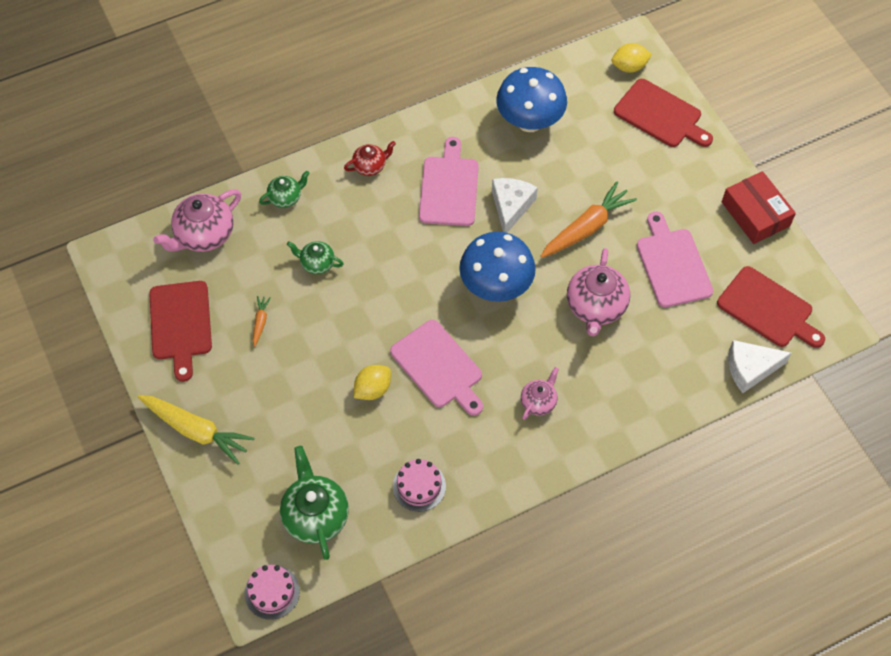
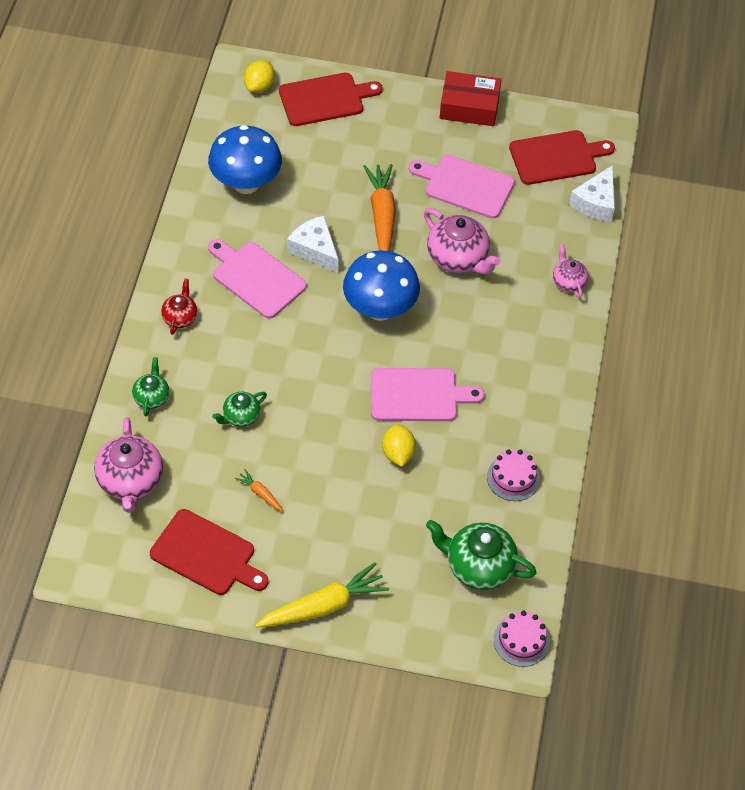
camera: 55 degrees left, 5 degrees down
pink teapot [521,367,559,420] -> pink teapot moved to [553,244,588,298]

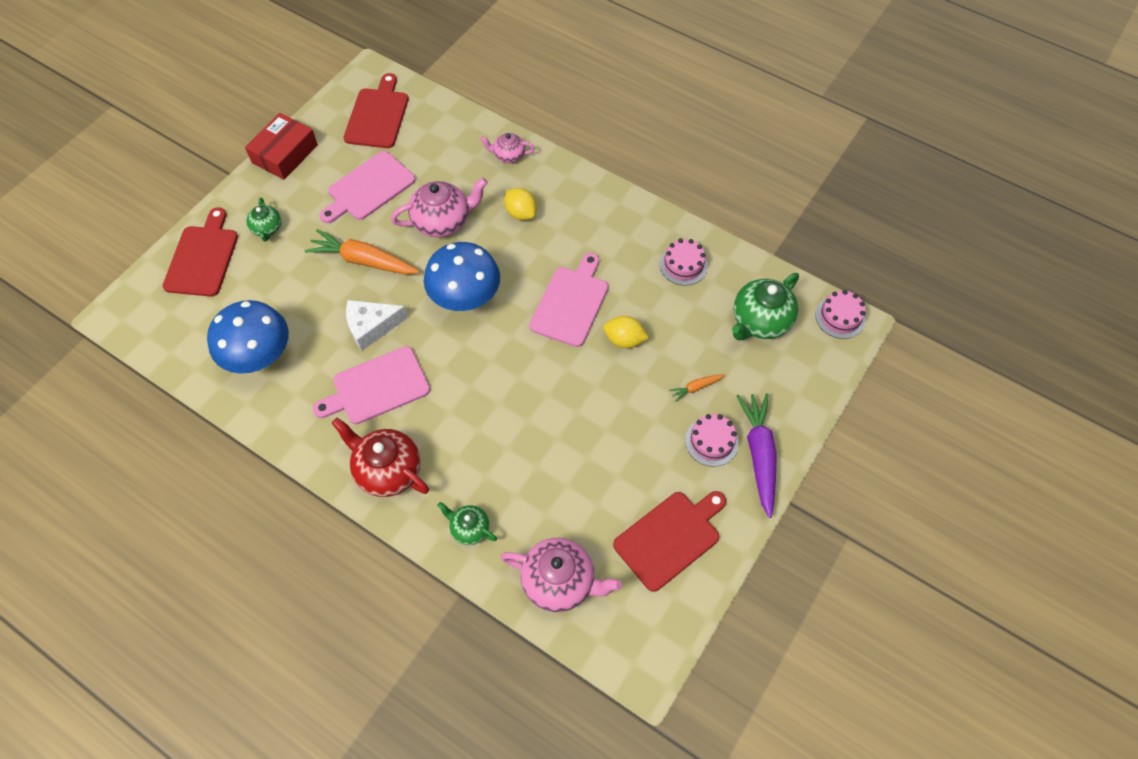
camera: 65 degrees left, 5 degrees up
red teapot [161,279,198,335] -> red teapot [332,418,429,497], size x1.77
green teapot [212,392,267,427] -> green teapot moved to [246,198,281,241]
orange carrot [235,469,283,512] -> orange carrot moved to [669,374,725,402]
yellow lemon [244,60,275,93] -> yellow lemon moved to [504,188,537,220]
yellow carrot [256,562,389,627] -> purple carrot [737,393,777,518]
white cheese [569,165,615,222] -> none
none -> pink cake [685,414,739,467]

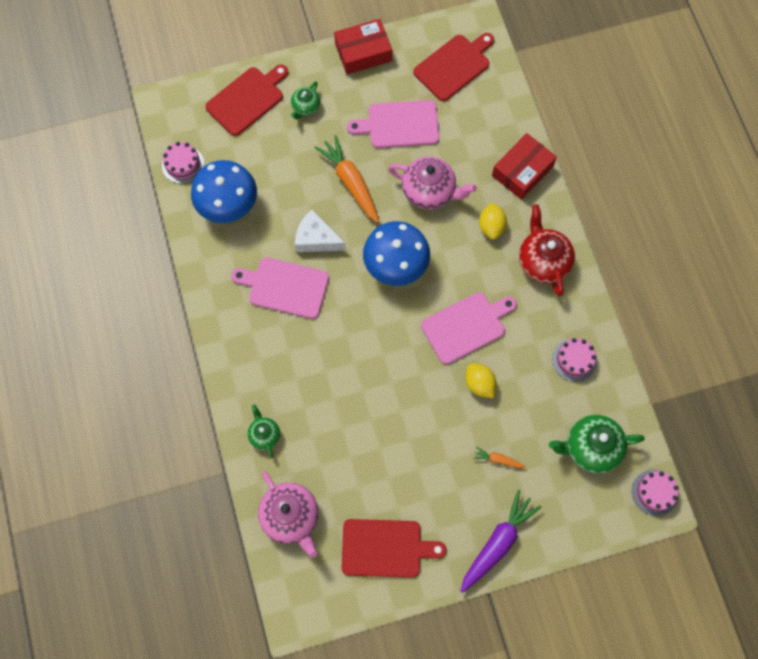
camera: 40 degrees right, 10 degrees up
red teapot [332,418,429,497] -> red teapot moved to [519,204,575,296]
pink teapot [480,133,535,163] -> red box [492,133,557,200]
pink cake [685,414,739,467] -> pink cake moved to [162,142,204,184]

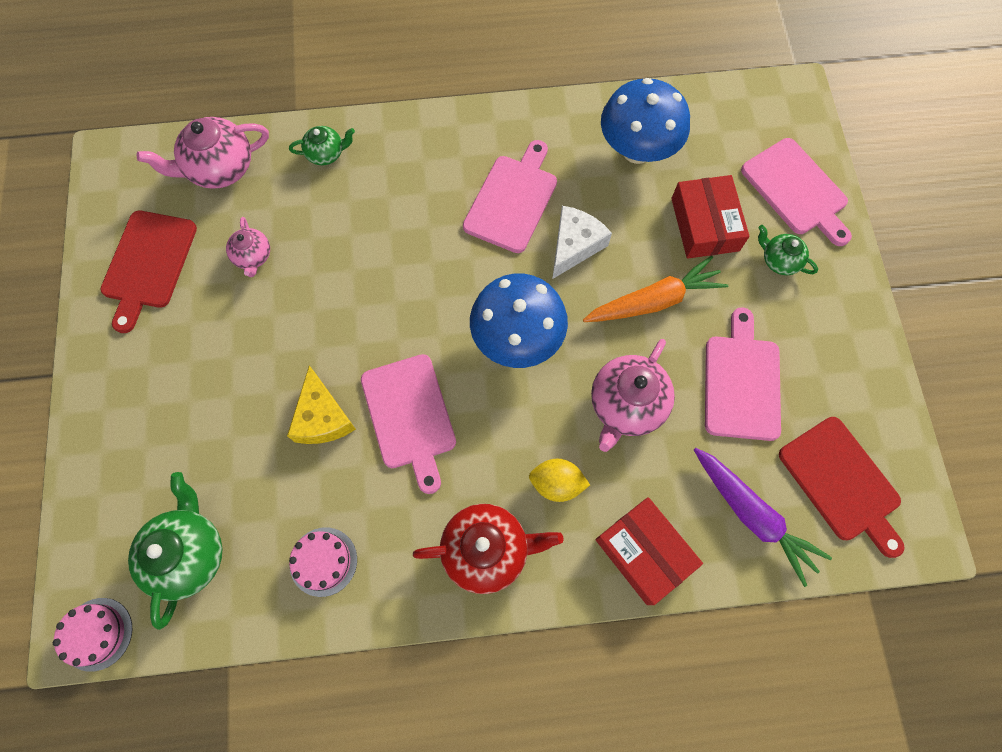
camera: 100 degrees right, 0 degrees up
pink cake [162,142,204,184] -> none
red cutting board [205,64,288,136] -> pink cutting board [741,138,852,246]
red box [334,19,392,74] -> red box moved to [671,175,750,259]
purple carrot [460,490,542,593] -> purple carrot moved to [694,448,832,587]
yellow lemon [466,363,497,398] -> yellow cheese [287,366,356,444]
orange carrot [473,447,526,468] -> none
none -> pink teapot [226,217,270,277]

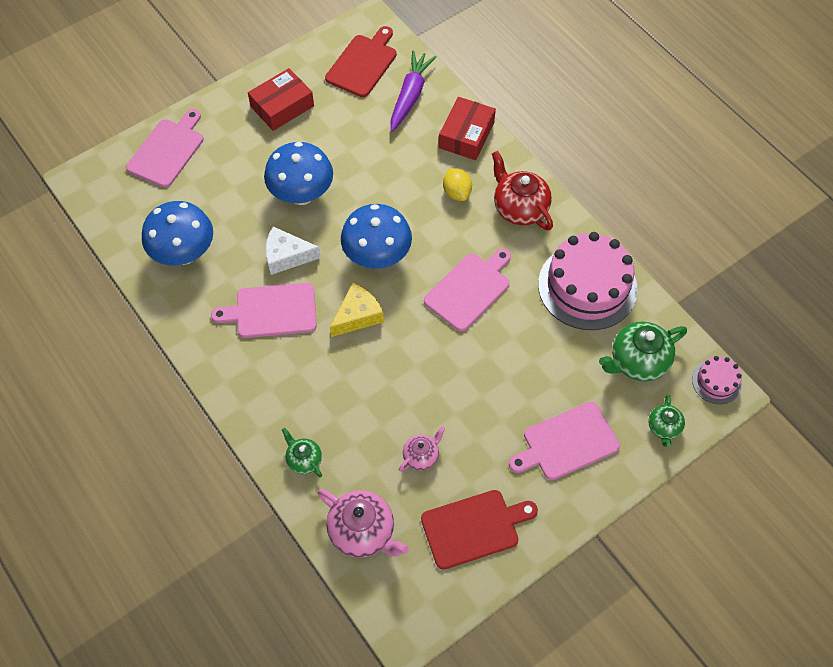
camera: 120 degrees left, 10 degrees down
yellow cheese [287,366,356,444] -> yellow cheese moved to [330,283,384,337]
pink cake [289,527,357,597] -> pink cake [538,232,638,330], size x2.12
orange carrot [583,256,728,322] -> blue mushroom [264,142,333,205]
pink teapot [591,339,675,452] -> none
red box [671,175,750,259] -> red box moved to [248,68,314,131]
pink cutting board [705,307,781,441] -> pink cutting board moved to [509,402,620,480]
green teapot [758,225,818,275] -> green teapot moved to [648,395,685,447]

